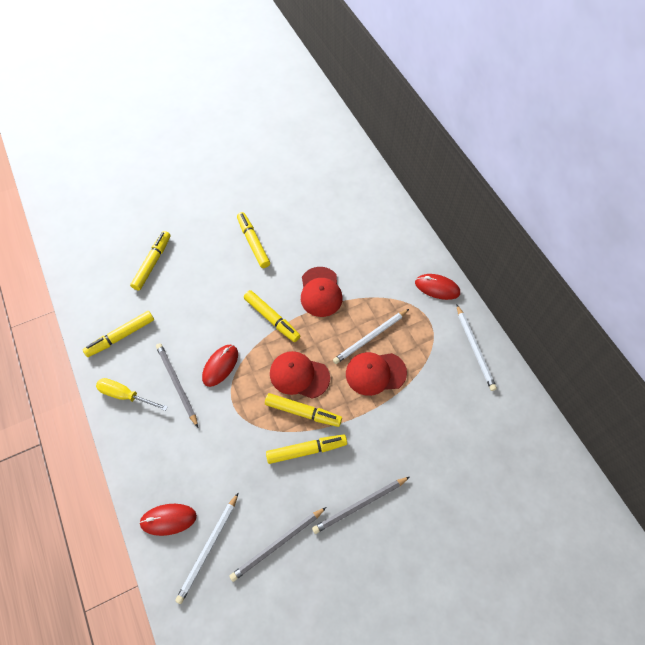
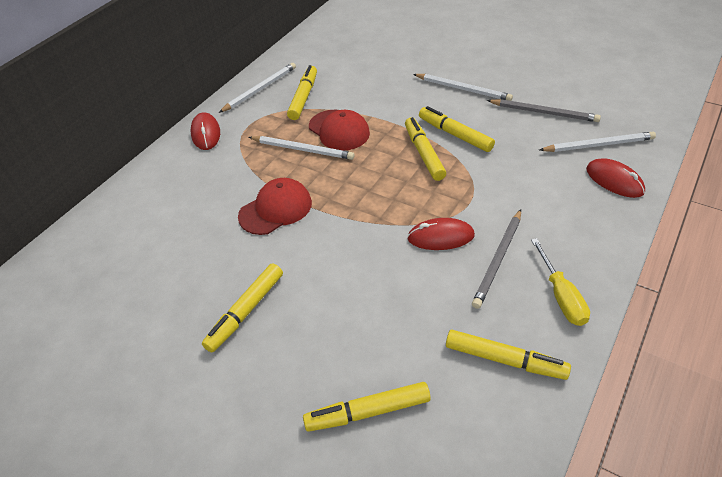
camera: 120 degrees left, 15 degrees down
yellow marker [244,290,300,342] -> yellow marker moved to [287,65,317,120]
red cap [270,351,330,398] -> none
grey pencil [312,477,410,534] -> white pencil [413,74,513,101]

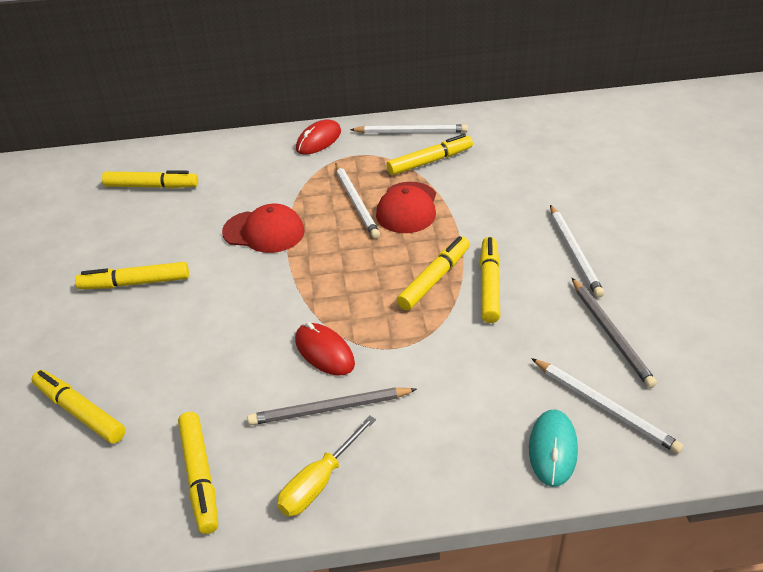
camera: 50 degrees right, 5 degrees down
red mouse [586,158,645,198] -> turquoise mouse [529,409,578,487]
none -> yellow marker [102,170,198,189]

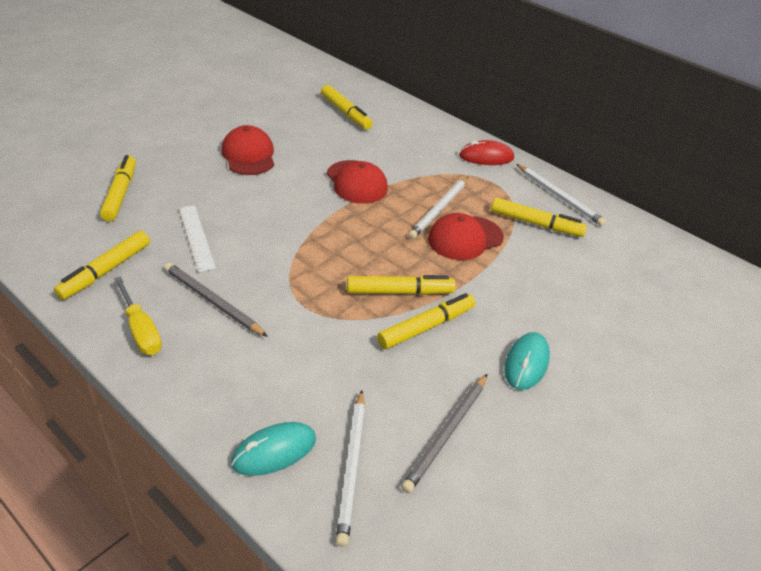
camera: 45 degrees right, 0 degrees up
yellow marker [75,262,189,289] -> red cap [222,125,274,175]
yellow screwdriver [277,415,376,517] -> yellow screwdriver turned 120 degrees counterclockwise [114,276,162,355]
red mouse [295,322,355,376] -> none
white pencil [550,205,604,298] -> turquoise mouse [504,332,550,390]
none -> white ruler [179,205,216,272]

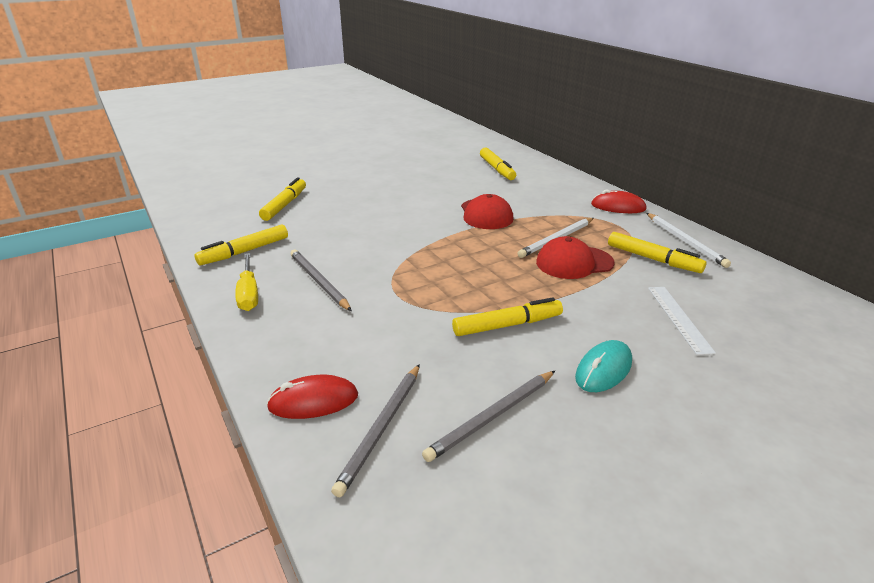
camera: 20 degrees right, 10 degrees down
white ruler [179,205,216,272] -> white ruler moved to [648,287,716,355]
red cap [222,125,274,175] -> none
turquoise mouse [231,422,316,476] -> red mouse [266,375,358,419]
white pencil [336,390,365,547] -> grey pencil [331,364,420,497]
yellow marker [347,275,456,295] -> none

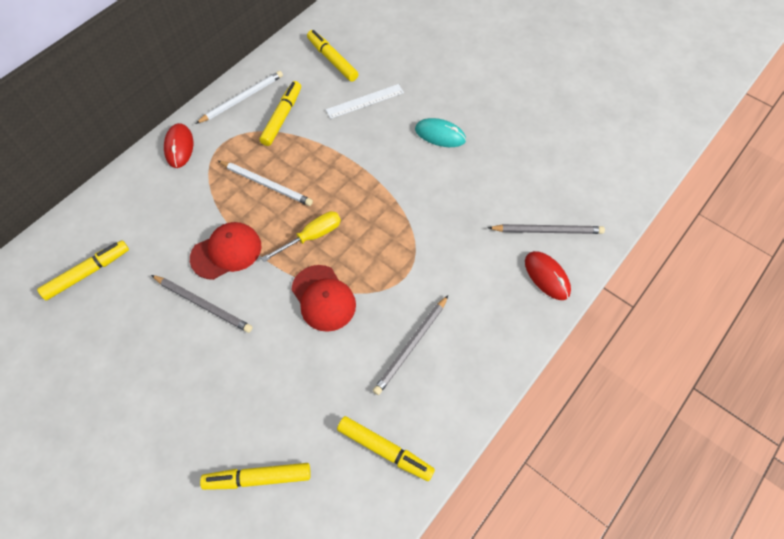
camera: 110 degrees left, 30 degrees up
yellow screwdriver [235,253,258,311] -> yellow screwdriver moved to [262,211,341,262]
grey pencil [422,371,555,462] -> grey pencil moved to [151,275,253,333]
yellow marker [452,297,563,336] -> yellow marker moved to [307,30,358,82]
red cap [536,236,615,279] -> red cap moved to [291,265,356,332]

